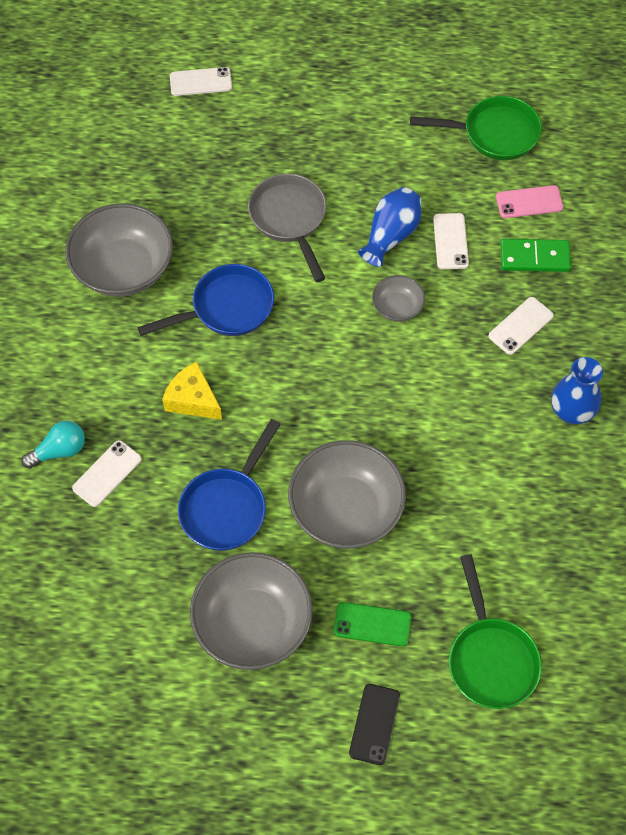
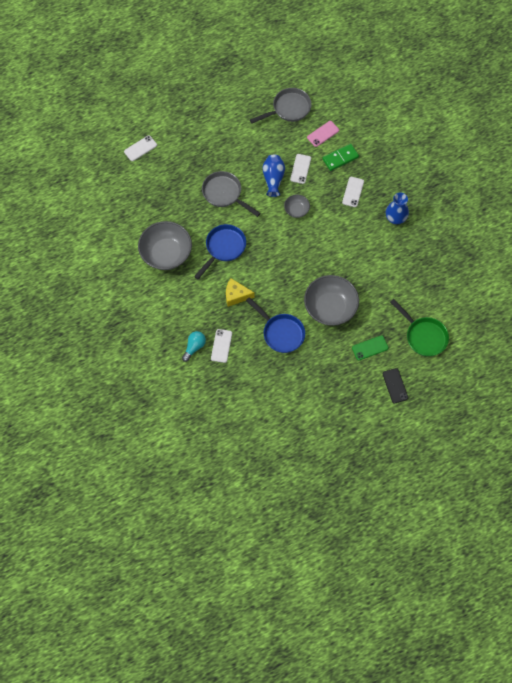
camera: 30 degrees left, 5 degrees up
blue pan [178,419,281,551] -> blue pan turned 45 degrees counterclockwise [246,297,305,353]
grey bowl [190,552,313,670] -> none
green pan [410,96,542,160] -> grey pan [250,88,312,123]
white phone [433,213,469,269] -> white phone turned 45 degrees clockwise [290,154,311,184]

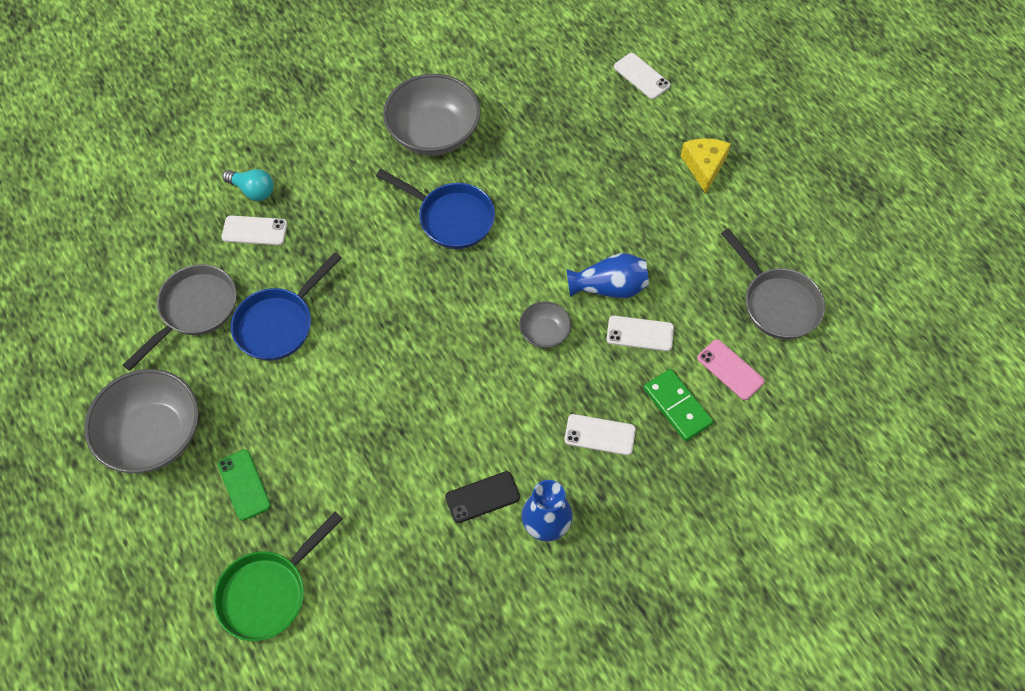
camera: 85 degrees right, 5 degrees down
grey pan [202,171,261,217] -> grey pan moved to [123,264,237,371]
yellow cheese [226,278,255,307] -> yellow cheese moved to [681,139,731,193]
grey bowl [304,275,359,326] -> grey bowl moved to [84,369,199,473]
black phone [383,368,408,404] -> black phone moved to [445,471,520,523]

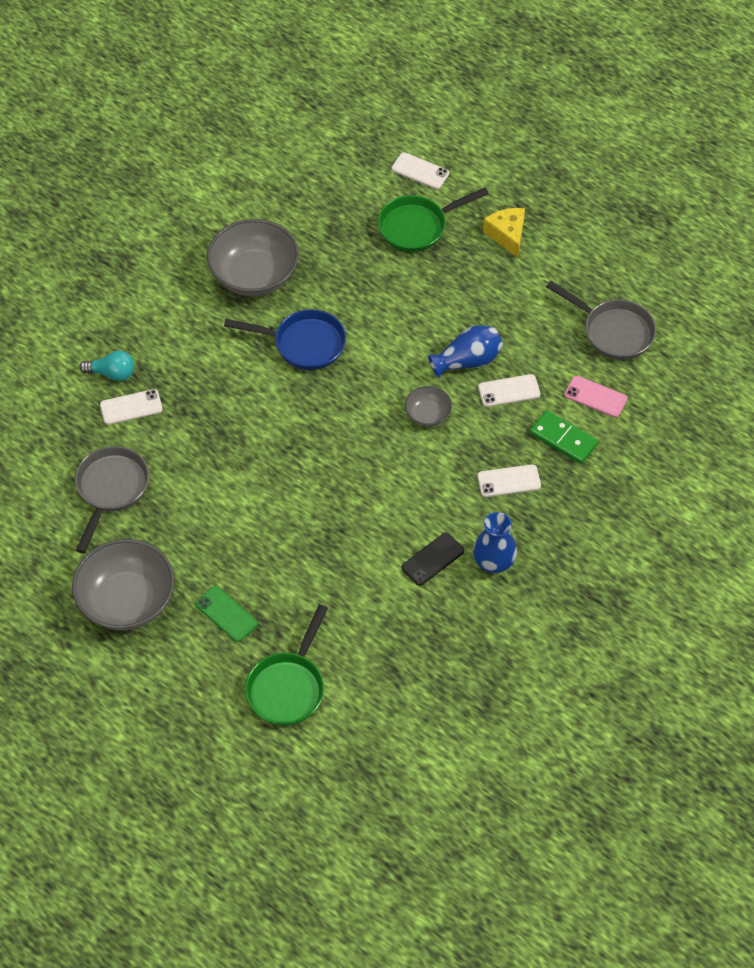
camera: 20 degrees left, 5 degrees down
blue pan [231,252,342,361] -> none
none -> green pan [378,188,489,252]

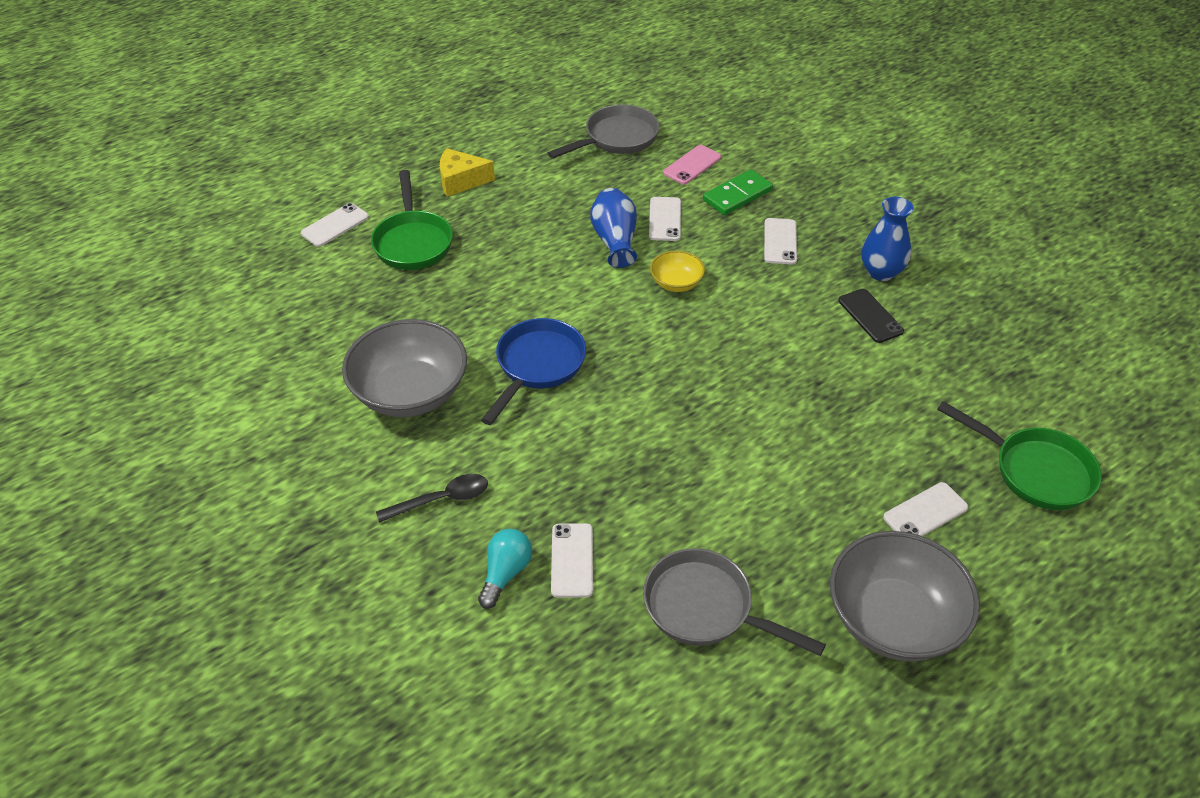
camera: 75 degrees left, 10 degrees down
green phone [196,586,258,642] -> white phone [883,482,968,536]
grey bowl [405,386,452,427] -> yellow bowl [650,250,705,292]
none -> black spoon [376,474,488,523]

